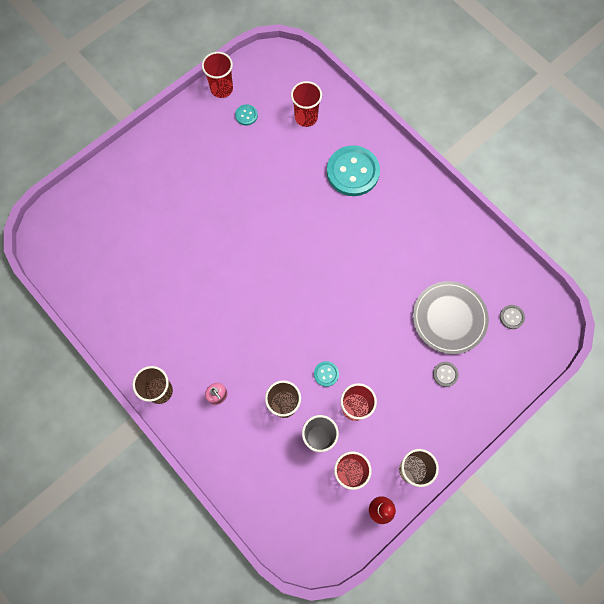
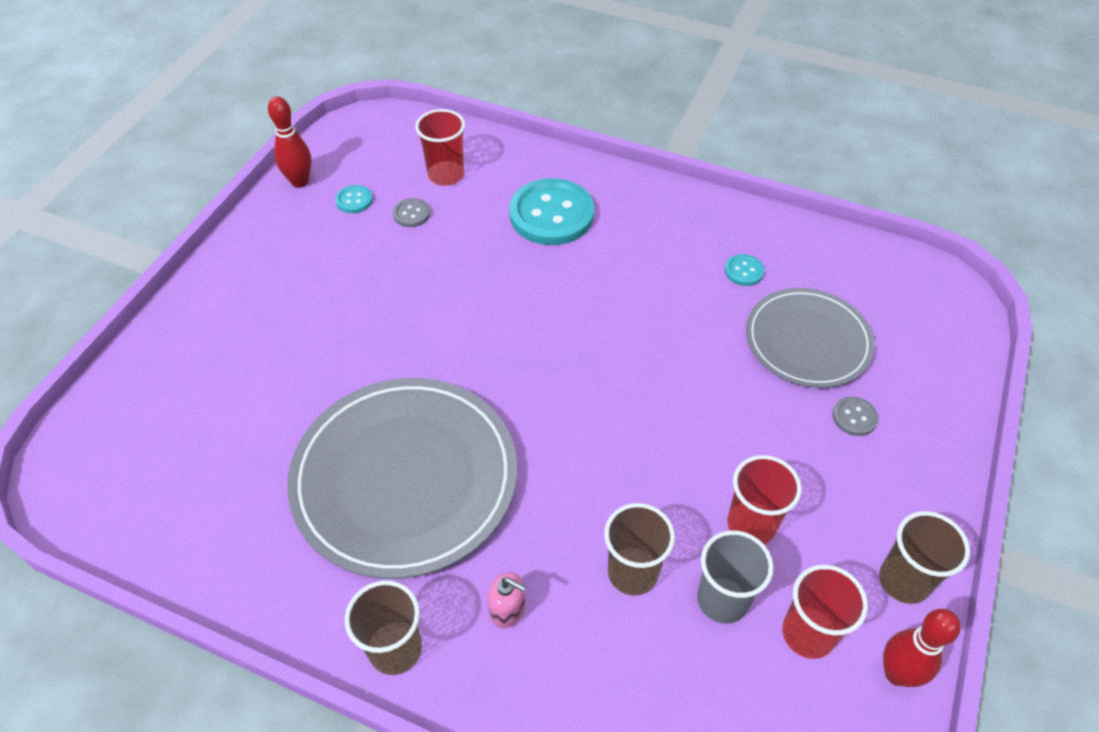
camera: 25 degrees left, 20 degrees down
red cup [202,52,233,98] -> red bowling pin [268,96,311,188]
turquoise button [314,361,339,387] -> turquoise button moved to [725,254,765,286]
grey button [500,305,525,329] -> grey button moved to [393,198,430,227]
none -> grey plate [287,378,517,579]

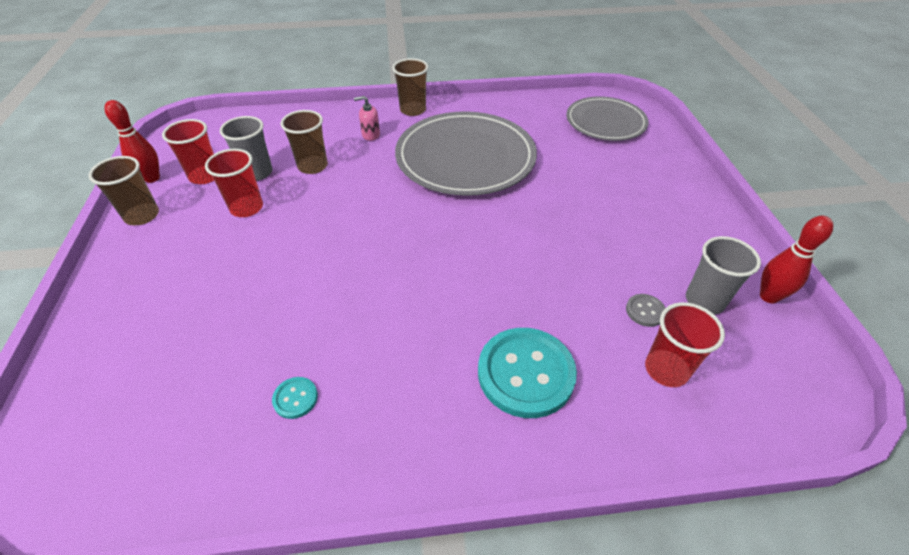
camera: 150 degrees right, 5 degrees down
turquoise button [335,185,373,213] -> grey cup [686,236,761,314]
grey plate [746,288,875,388] -> grey plate moved to [566,96,649,141]
grey button [832,397,878,436] -> none

